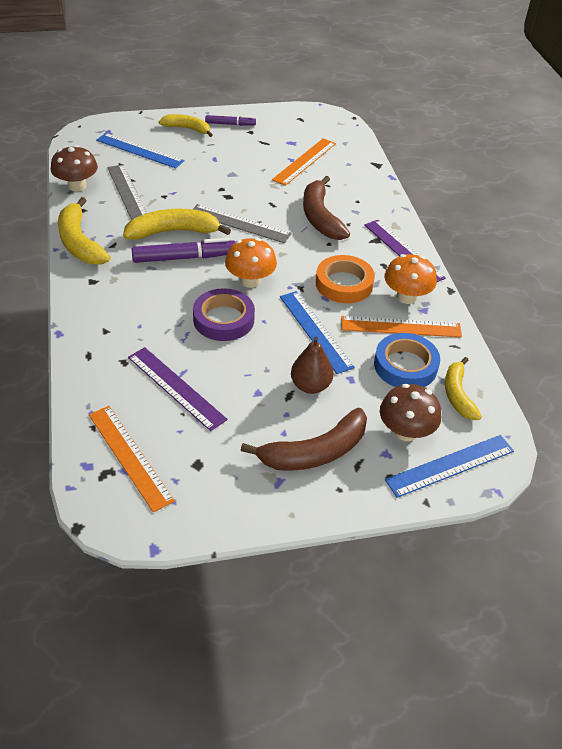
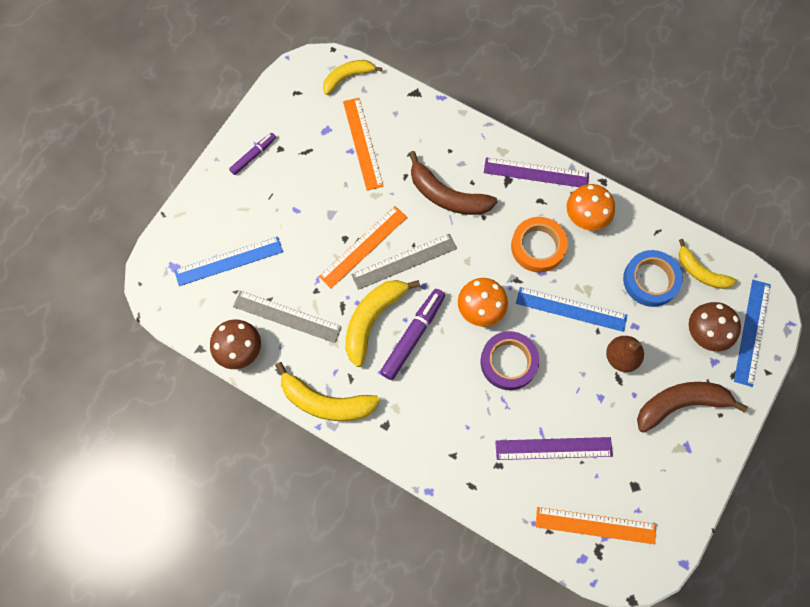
camera: 45 degrees left, 25 degrees up
yellow banana [159,114,213,137] -> yellow banana moved to [323,60,382,95]
brown banana [240,408,367,471] -> brown banana turned 120 degrees counterclockwise [637,382,748,432]
orange ruler [341,316,462,338] -> orange ruler moved to [319,206,407,289]

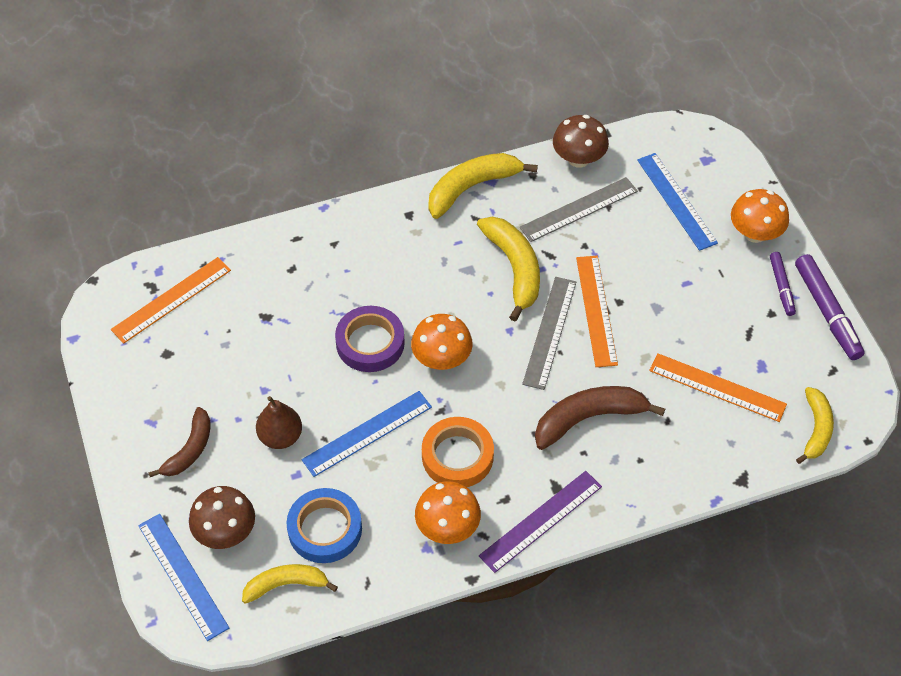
camera: 130 degrees right, 15 degrees down
blue ruler [174,236,283,286] -> blue ruler turned 45 degrees counterclockwise [637,153,718,251]
purple marker [380,289,445,380] -> purple marker moved to [795,254,864,360]
purple ruler [495,437,613,460] -> none
brown banana [637,382,748,432] -> brown banana [148,407,210,477], size x0.65
none -> orange mushroom [731,189,789,243]

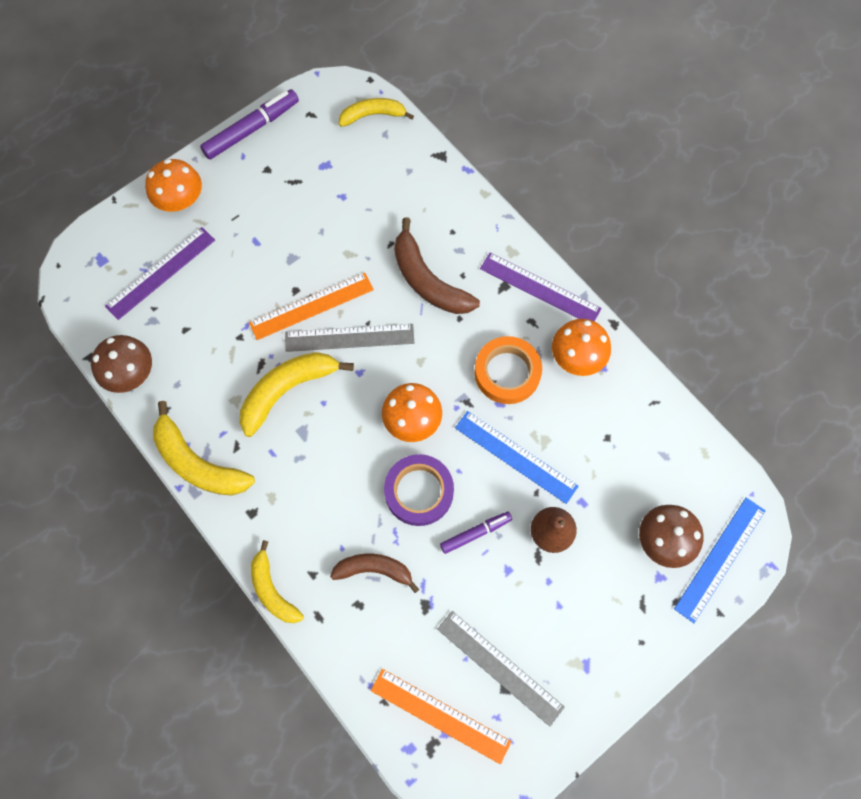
camera: 110 degrees left, 15 degrees up
brown banana [148,407,210,477] -> brown banana moved to [330,554,419,593]
yellow banana [242,564,338,604] -> yellow banana moved to [251,540,304,623]
blue tape [286,488,362,563] -> none
grey ruler [520,177,638,242] -> grey ruler moved to [437,611,565,727]
blue ruler [637,153,718,251] -> purple ruler [105,227,215,320]
orange ruler [649,353,787,422] -> none
purple marker [770,252,796,316] -> purple marker moved to [440,512,512,554]

